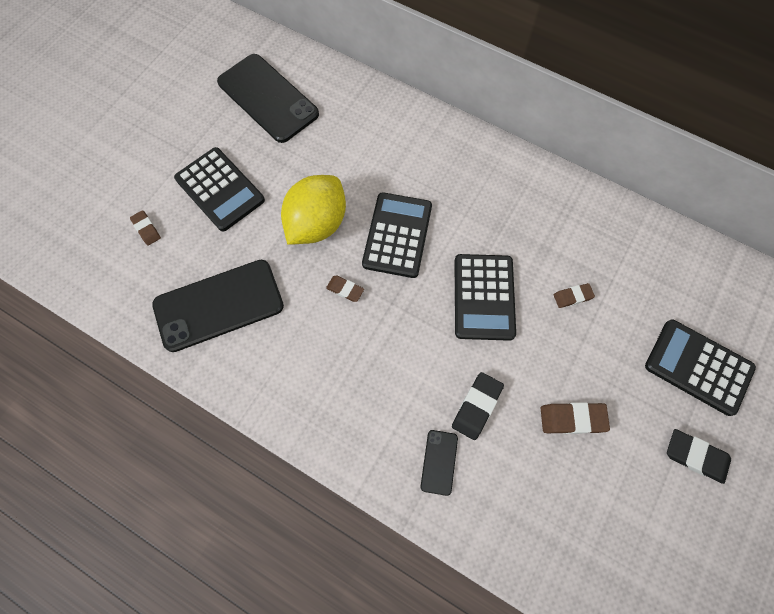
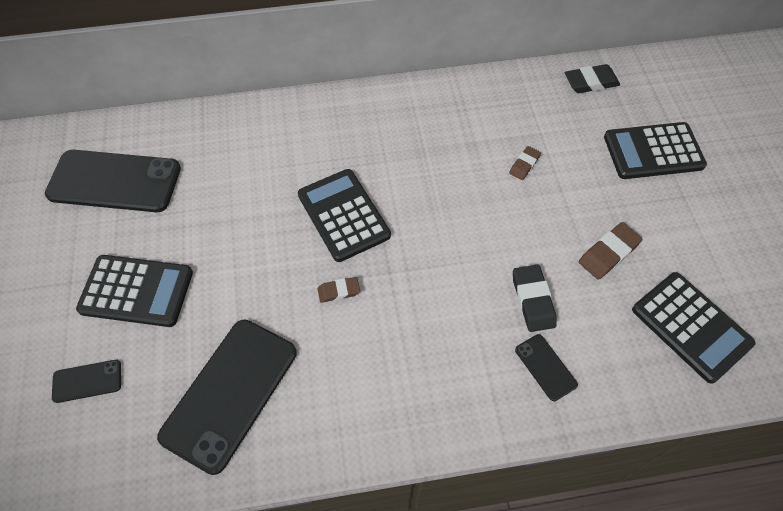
camera: 40 degrees left, 10 degrees down
brown eraser [130,210,161,245] -> black phone [52,360,121,403]
yellow lemon [281,175,346,244] -> none
black calculator [454,254,516,341] -> black calculator moved to [632,272,755,384]
black eraser [667,429,731,484] -> black eraser moved to [565,64,620,93]

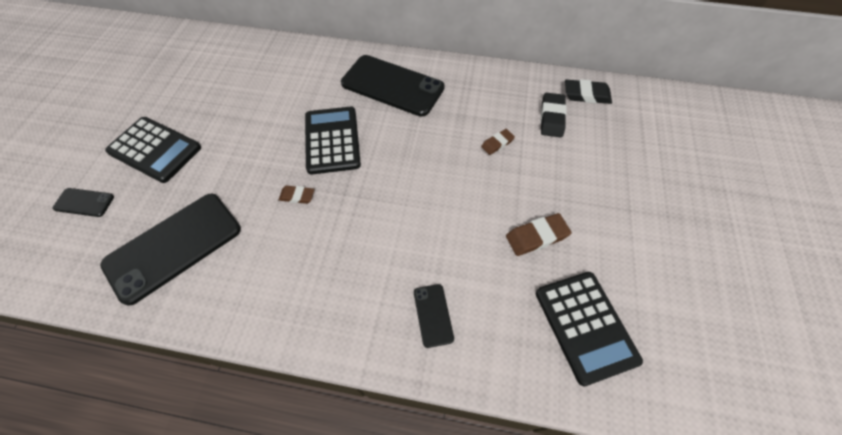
camera: 20 degrees right, 0 degrees up
black phone [45,150,181,212] -> black phone moved to [341,55,445,117]
black eraser [513,265,557,332] -> black eraser moved to [540,93,567,137]
black calculator [604,122,707,179] -> none

